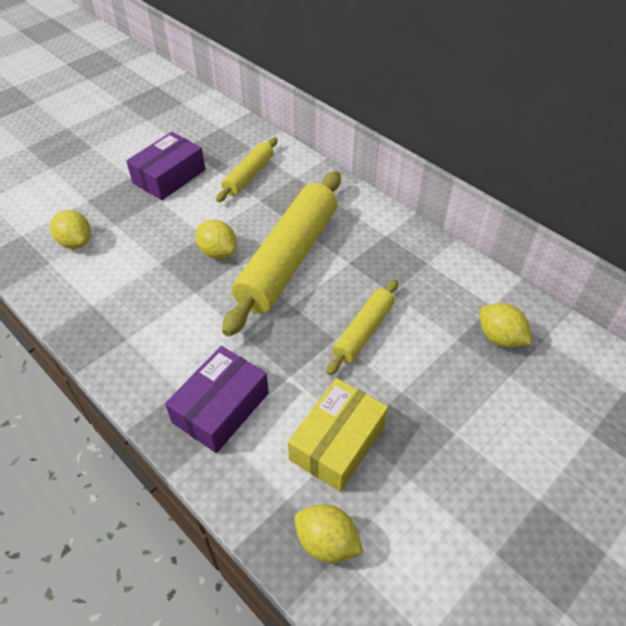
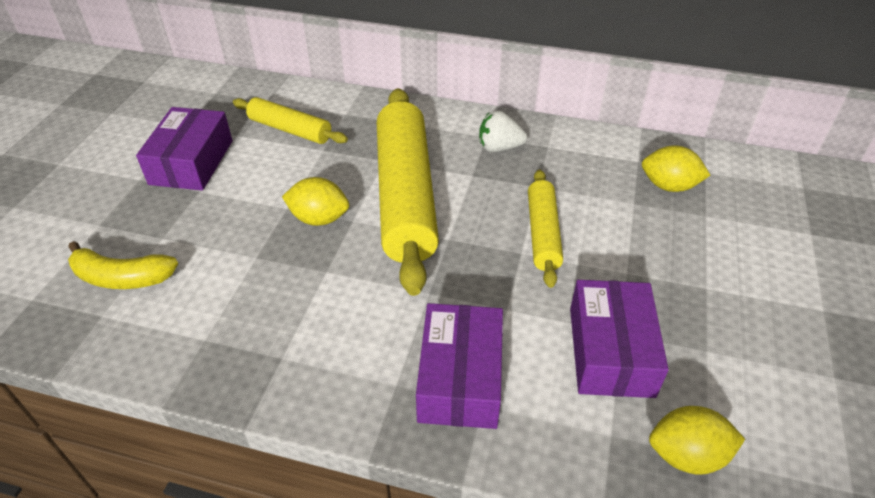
camera: 30 degrees left, 5 degrees down
yellow lemon [50,210,91,249] -> yellow banana [68,241,178,289]
yellow rolling pin [216,138,278,202] -> yellow rolling pin turned 60 degrees counterclockwise [233,97,348,144]
yellow box [288,378,388,492] -> purple box [570,280,669,398]
none -> white strawberry [479,110,527,152]

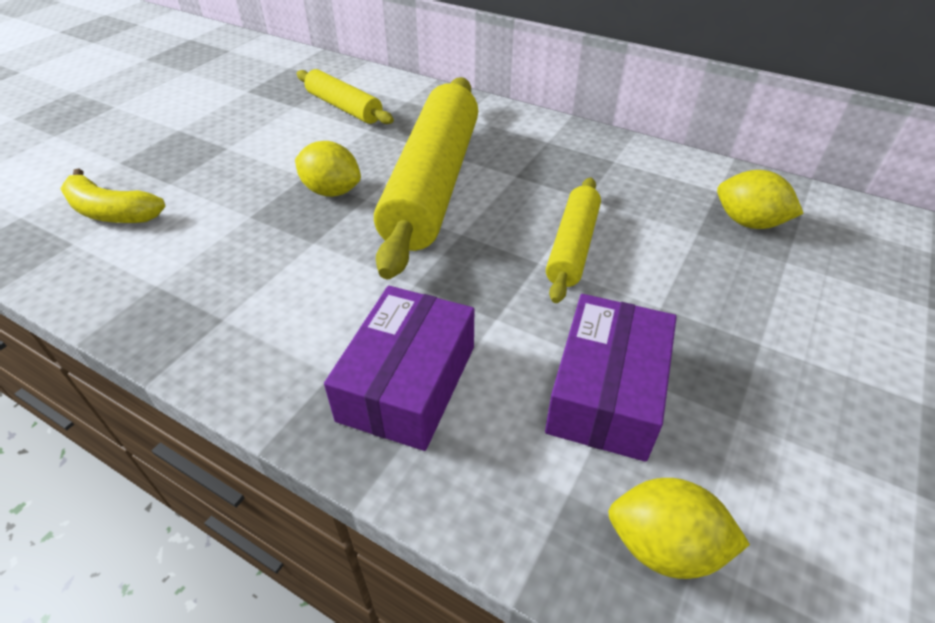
camera: 15 degrees right, 0 degrees up
purple box [136,107,232,191] -> none
white strawberry [479,110,527,152] -> none

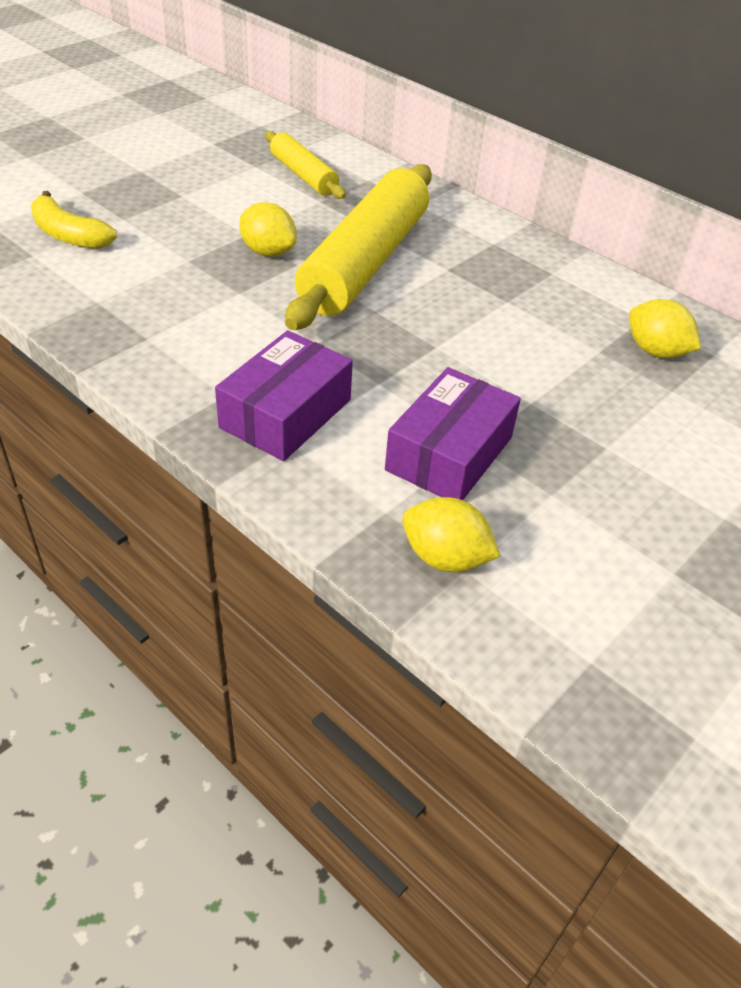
camera: 10 degrees right, 0 degrees up
yellow rolling pin [546,178,601,303] -> none

